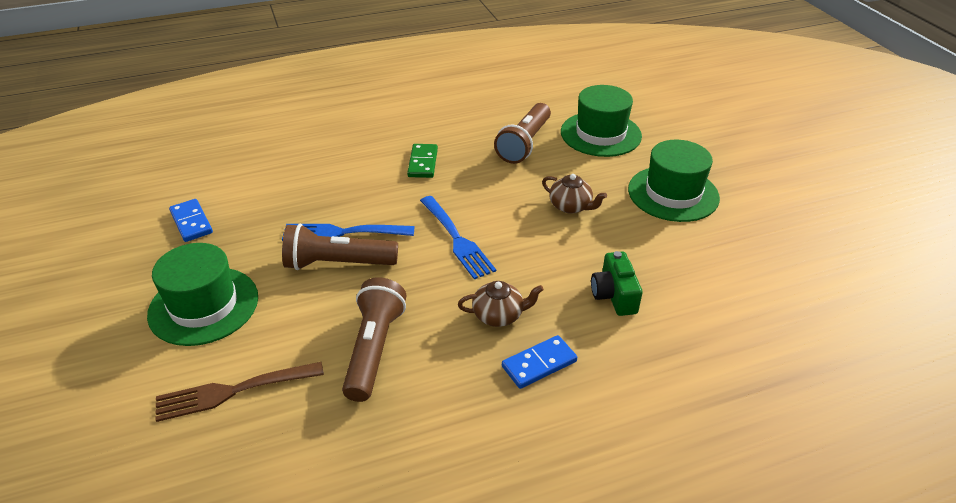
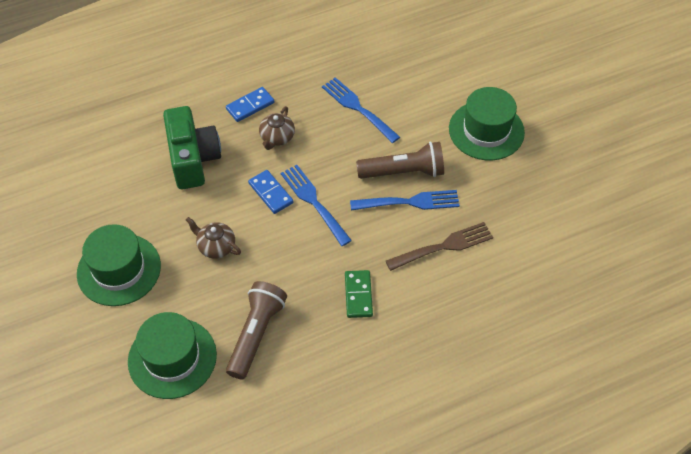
camera: 175 degrees right, 15 degrees up
brown fork [155,362,324,422] -> brown fork moved to [386,222,493,271]
blue domino [169,199,213,242] -> blue domino moved to [248,170,293,214]
brown flashlight [342,277,406,402] -> blue fork [322,77,400,143]
brown teapot [458,281,544,327] -> brown teapot turned 60 degrees counterclockwise [259,106,295,150]
green camera [591,251,642,316] -> green camera [163,106,221,189], size x1.69

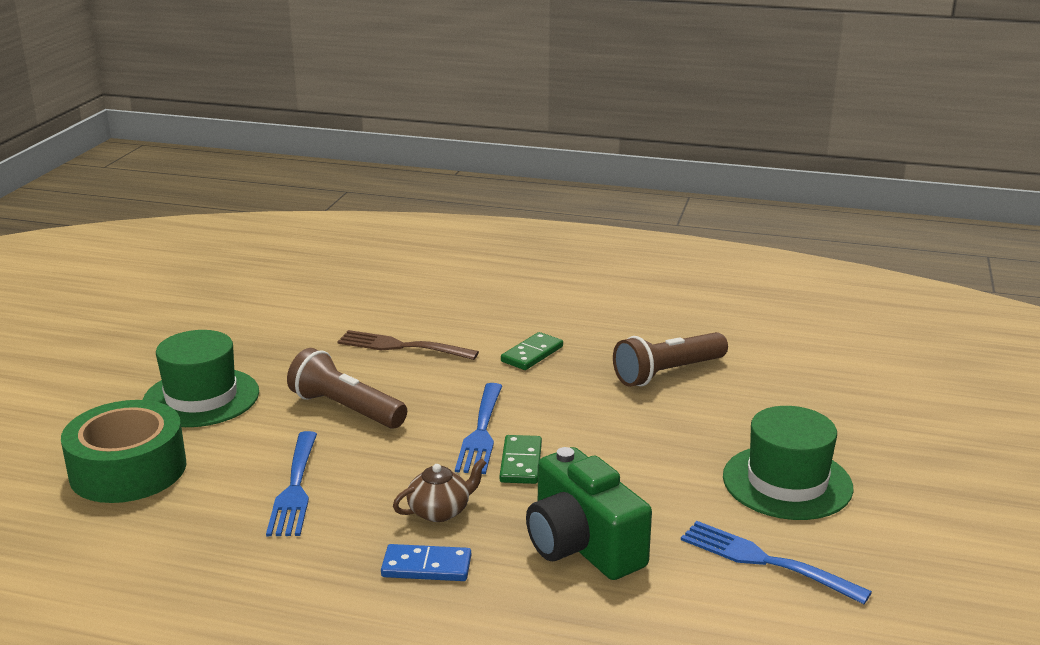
camera: 140 degrees left, 30 degrees down
green hat [128,312,217,399] -> none
green camera [163,106,221,189] -> green camera turned 60 degrees counterclockwise [526,447,652,580]
brown teapot [186,217,241,259] -> none
blue domino [248,170,293,214] -> green domino [500,435,542,484]
blue fork [350,190,460,211] -> blue fork moved to [681,521,872,604]
none -> green tape [61,400,187,503]

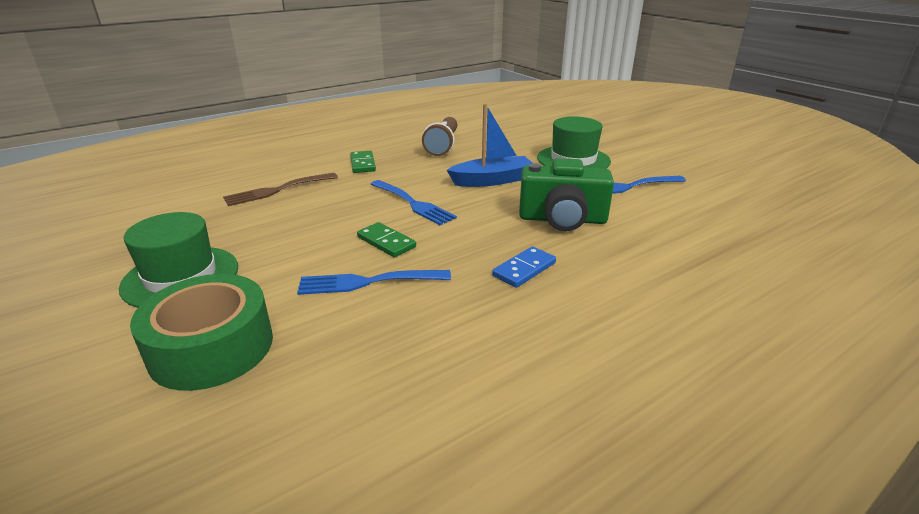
camera: 50 degrees left, 5 degrees up
blue fork [266,431,317,536] -> blue fork turned 135 degrees clockwise [297,270,451,295]
brown flashlight [287,348,407,429] -> none
brown teapot [393,458,486,522] -> none
green domino [500,435,542,484] -> green domino moved to [357,222,416,257]
none -> blue boat [447,104,532,187]

